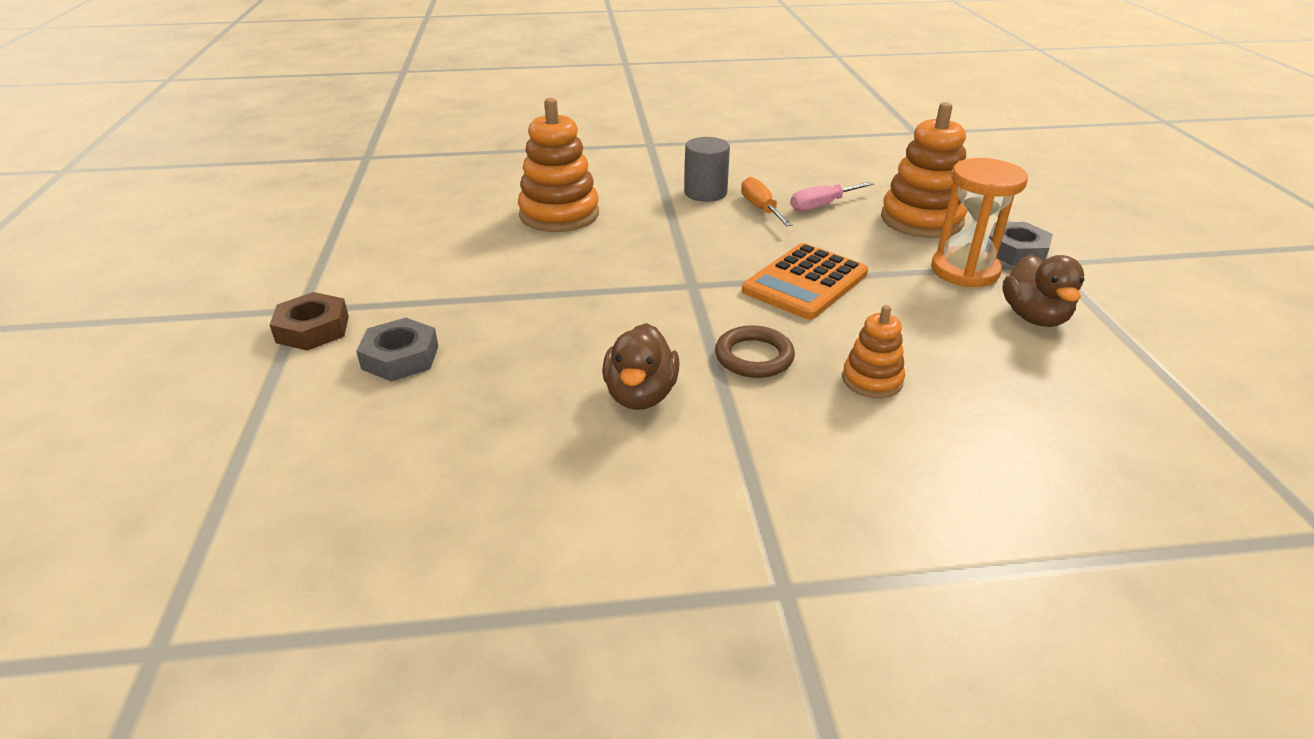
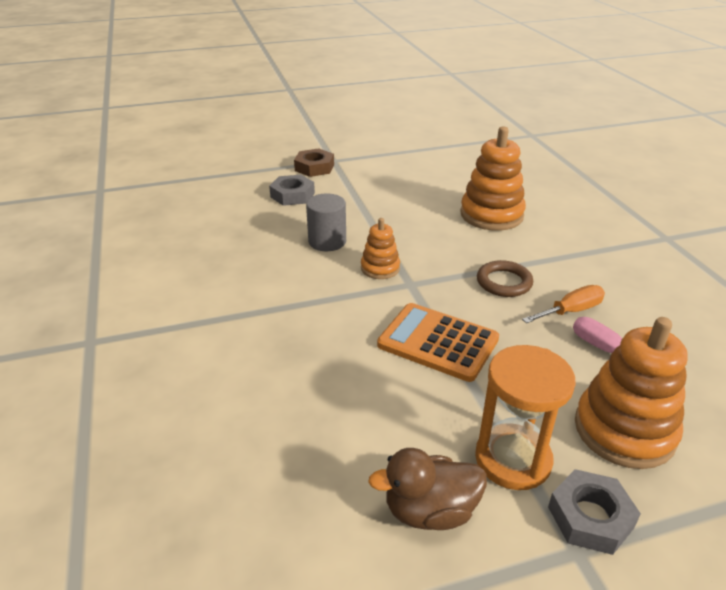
camera: 80 degrees right, 0 degrees up
brown duck [602,323,679,410] -> none
grey cylinder [684,137,730,202] -> grey cylinder moved to [306,193,346,251]
brown ring [715,325,795,378] -> brown ring moved to [477,260,533,297]
orange stacking toy [842,305,905,398] -> orange stacking toy moved to [361,218,400,279]

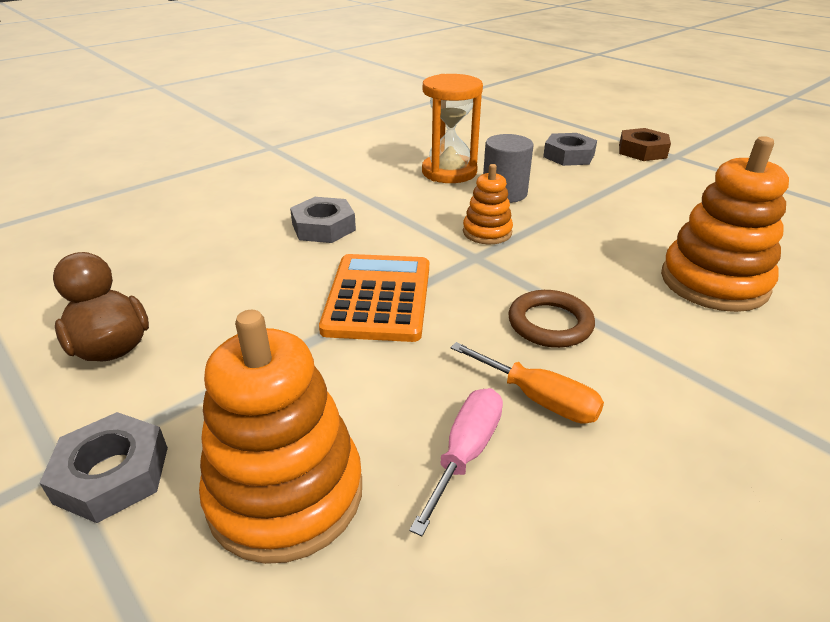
camera: 65 degrees right, 0 degrees up
orange hourglass [475,345,576,490] -> orange hourglass moved to [422,74,483,183]
none -> grey nut [290,197,356,243]

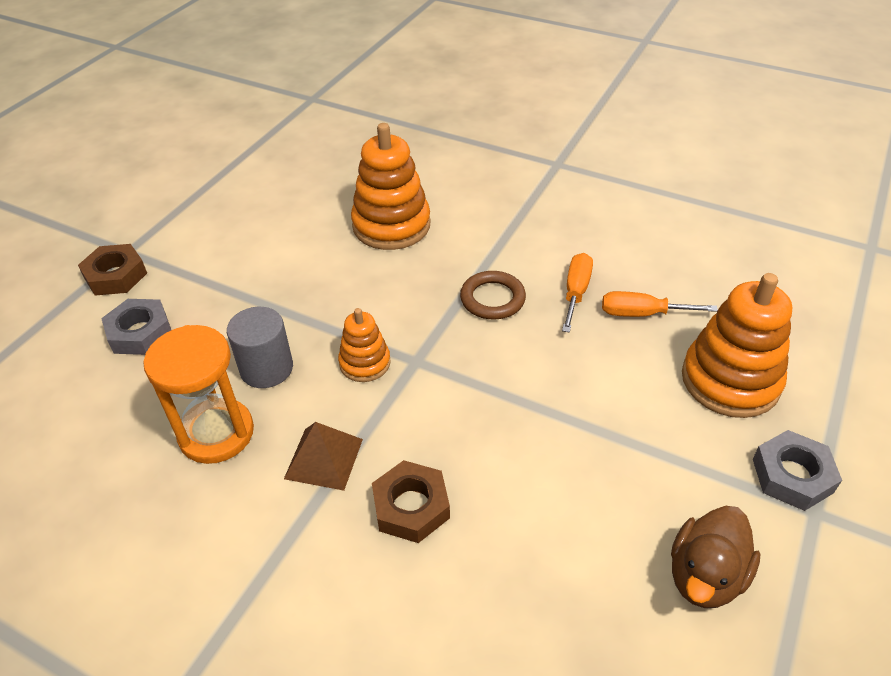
camera: 110 degrees left, 10 degrees up
grey nut [290,197,356,243] -> brown nut [372,460,450,543]
orange calculator [319,254,429,342] -> none
pink screwdriver [409,388,503,536] -> orange screwdriver [602,291,718,317]
none -> brown pyramid [284,422,363,491]

